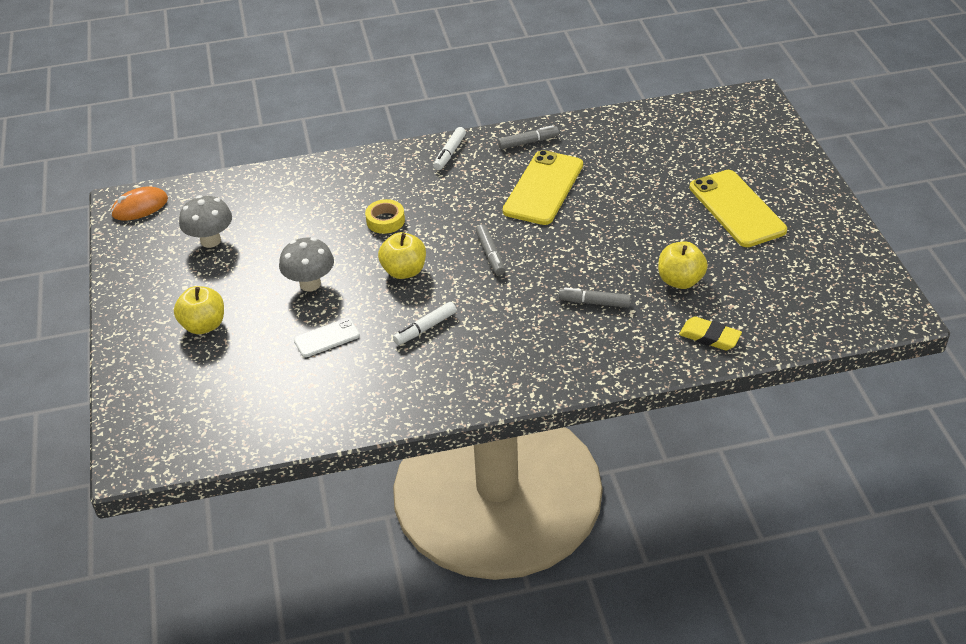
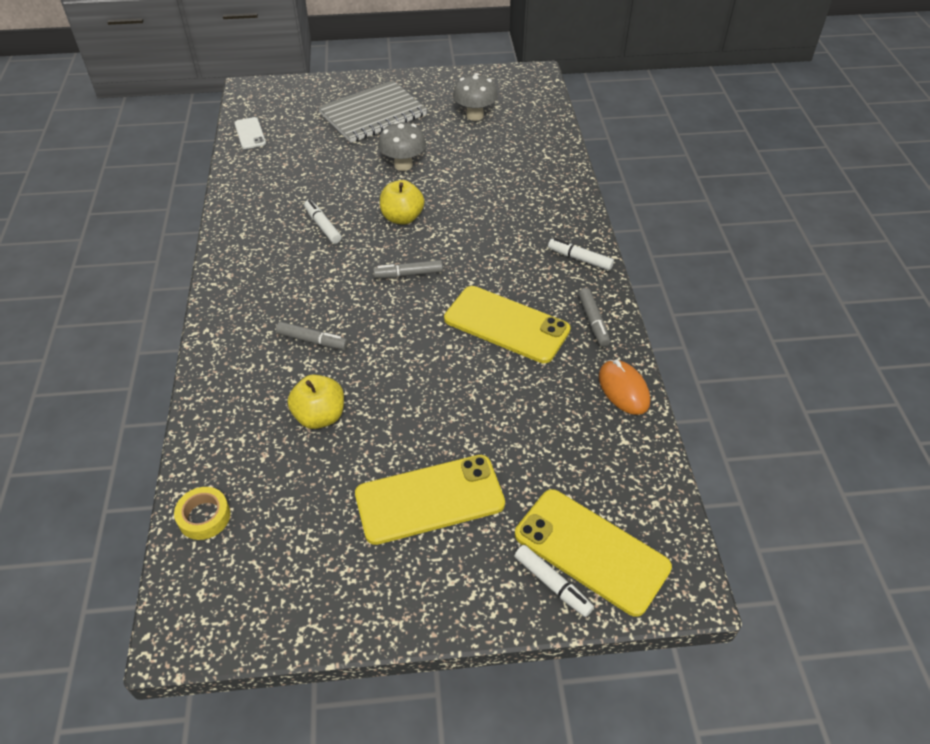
camera: 95 degrees right, 5 degrees up
orange mouse [111,186,168,221] -> orange mouse moved to [599,360,650,415]
yellow apple [174,286,224,334] -> grey notebook [318,80,427,143]
white phone [294,318,360,357] -> white phone moved to [234,117,266,149]
yellow tape [365,199,405,234] -> yellow tape moved to [174,487,230,540]
grey marker [558,288,631,308] -> grey marker turned 90 degrees clockwise [276,322,348,350]
yellow eraser [679,316,742,350] -> none
none -> yellow phone [515,489,672,617]
none -> white marker [515,545,594,617]

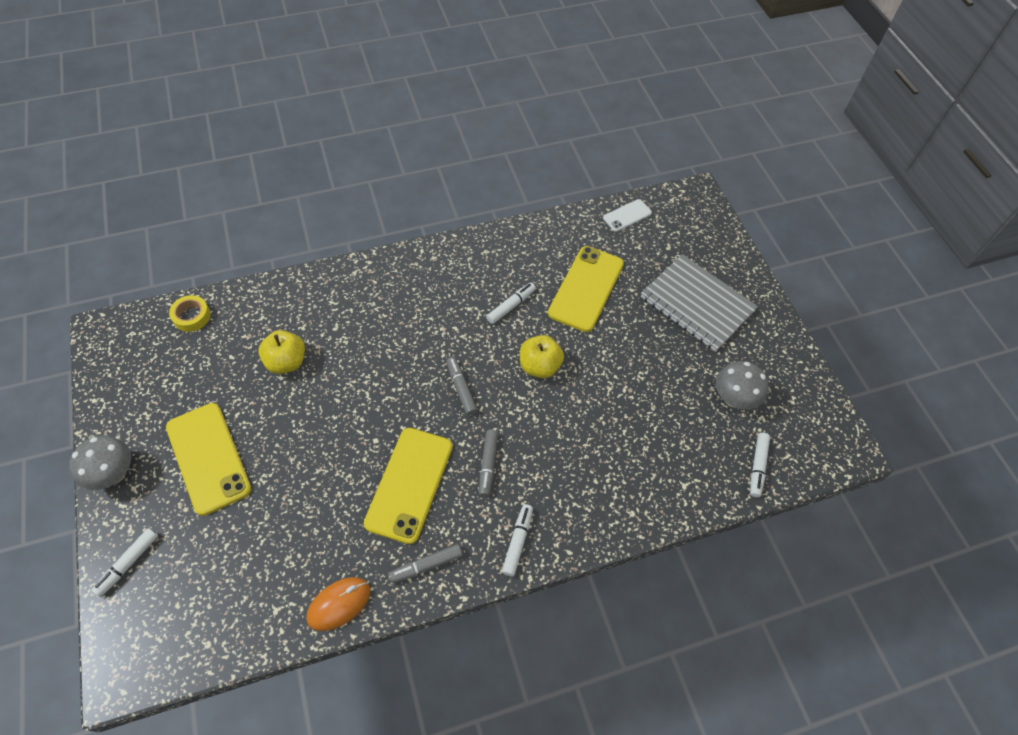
camera: 75 degrees right, 10 degrees up
grey marker [276,322,348,350] -> grey marker moved to [479,429,498,497]
grey mushroom [378,121,426,171] -> grey mushroom moved to [69,436,131,490]
yellow phone [515,489,672,617] -> yellow phone moved to [548,246,624,332]
none -> white marker [750,433,770,497]

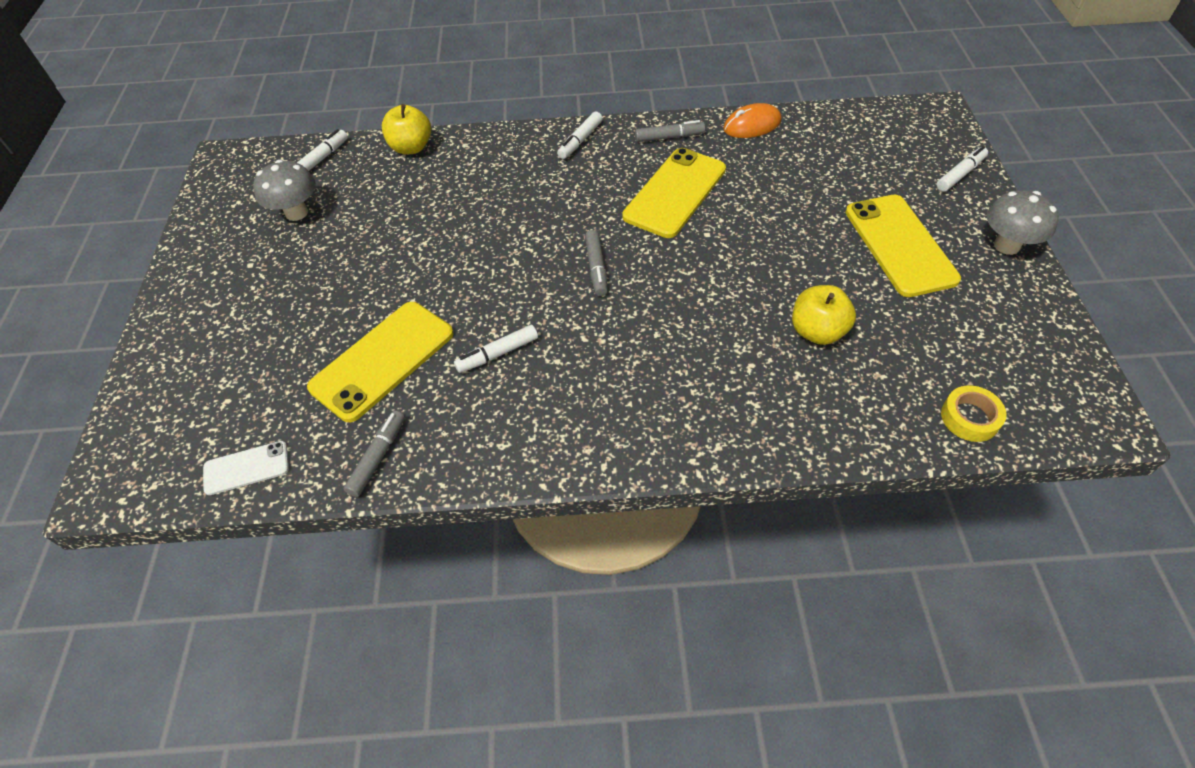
camera: 160 degrees left, 5 degrees down
grey marker [479,429,498,497] -> grey marker moved to [343,410,405,497]
yellow apple [520,335,564,378] -> yellow apple moved to [382,104,431,154]
grey notebook [641,254,758,351] -> none

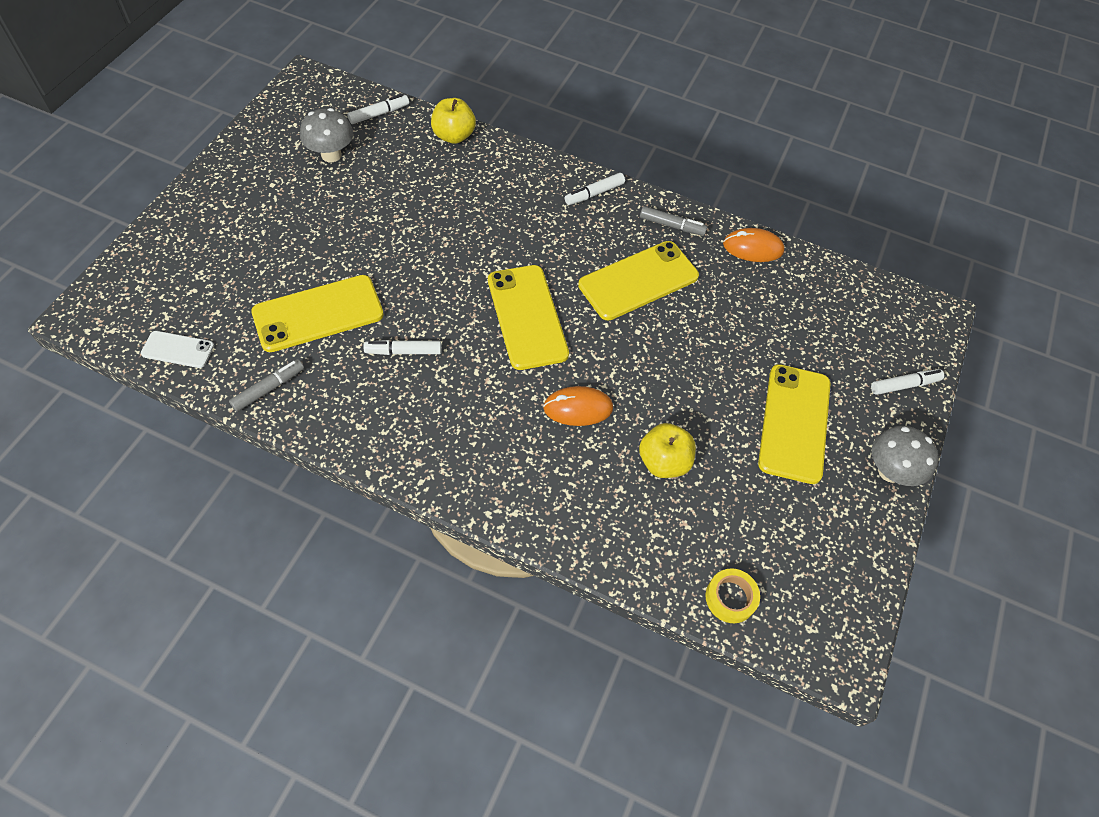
camera: 20 degrees right, 5 degrees up
grey marker [585,230,608,296] -> yellow phone [488,265,569,370]
none -> orange mouse [543,386,613,426]

